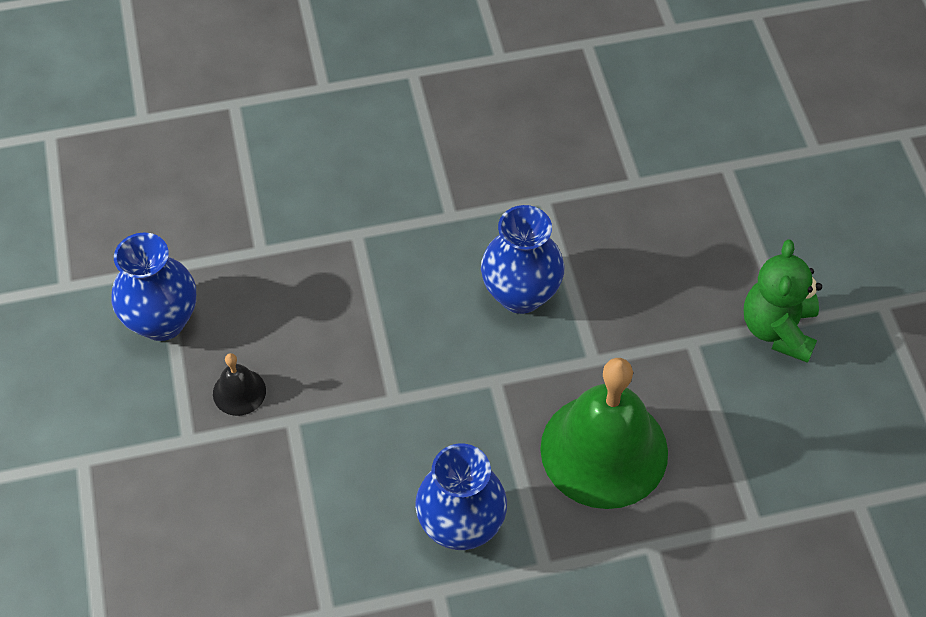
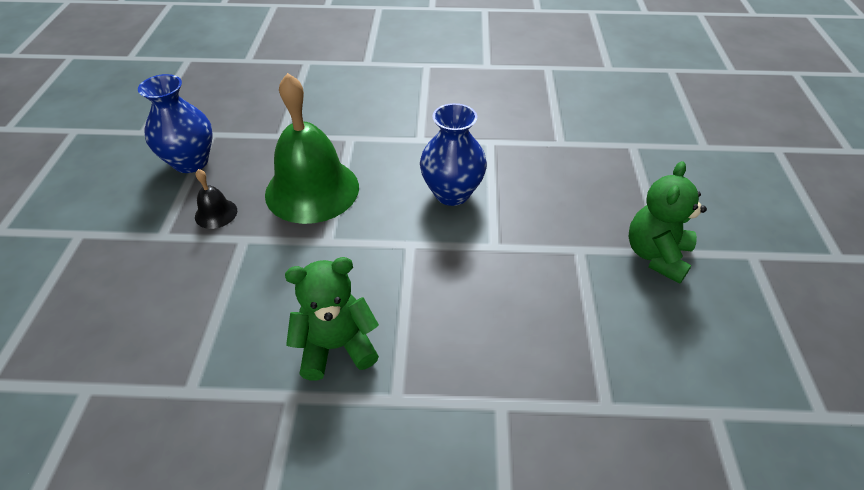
camera: 15 degrees right, 10 degrees down
blue vase [415,444,507,550] -> green teddy bear [285,257,379,381]
green bell [540,358,668,509] -> green bell moved to [265,73,359,224]

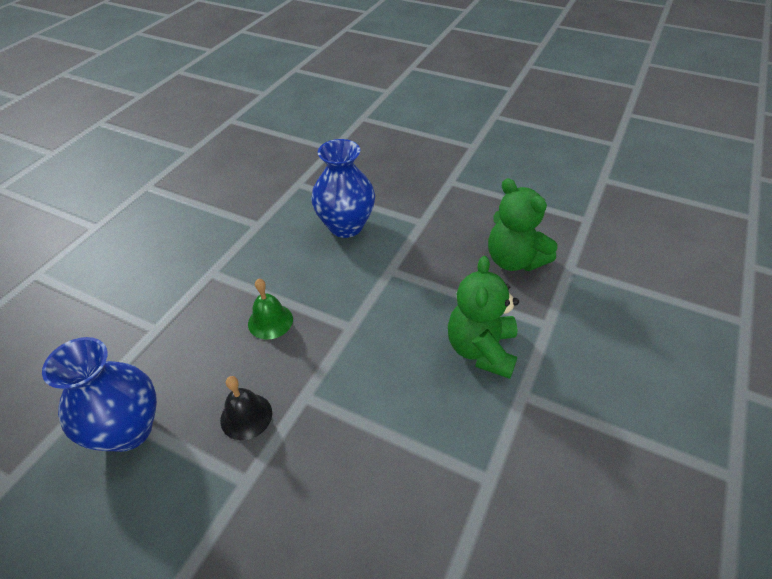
camera: 65 degrees left, 0 degrees up
green bell [265,73,359,224] -> green bell [248,278,293,340], size x0.43
green teddy bear [628,161,707,284] -> green teddy bear moved to [488,178,558,271]

